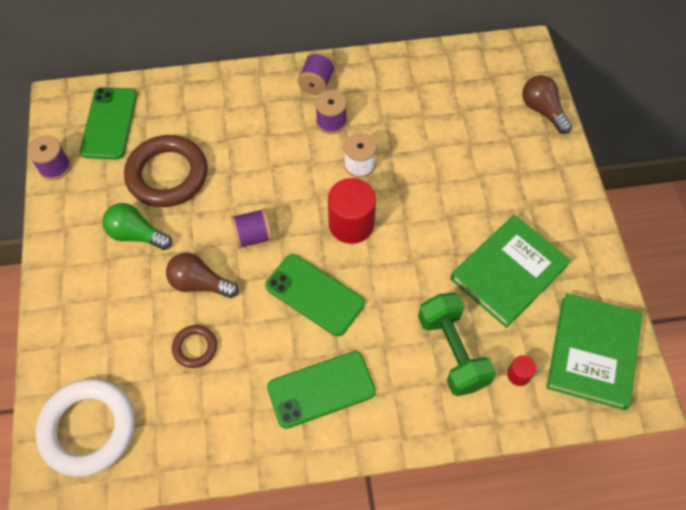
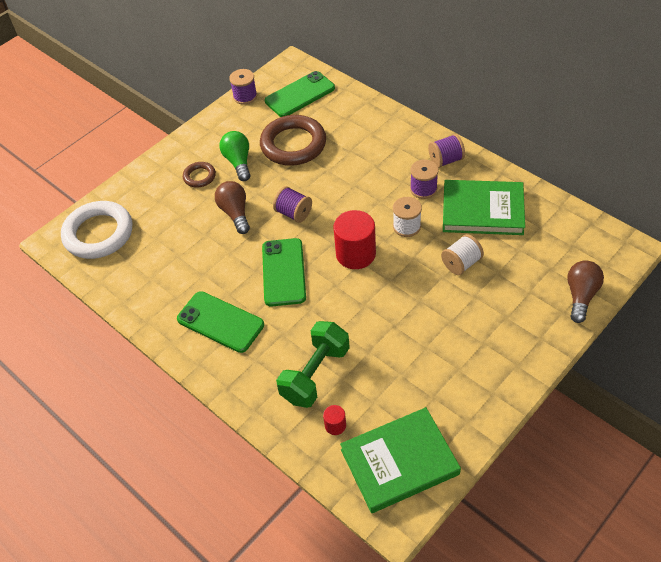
camera: 55 degrees right, 10 degrees down
brown ring [172,325,217,368] -> brown ring moved to [183,162,216,188]
green book [450,215,571,328] -> green book moved to [443,180,525,235]
none -> white spool [441,234,484,275]

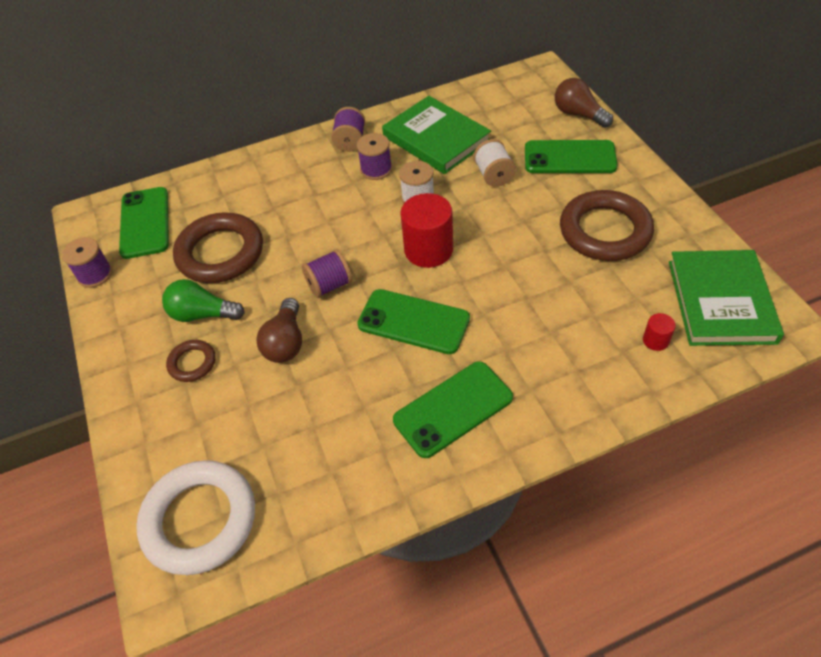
camera: 65 degrees left, 0 degrees up
brown light bulb [215,181,250,234] -> brown light bulb turned 90 degrees counterclockwise [256,298,302,363]
green dumbbell [276,321,350,408] -> none
green book [443,180,525,235] -> green book turned 75 degrees counterclockwise [382,96,491,174]
none -> green phone [525,140,618,173]
none -> brown ring [560,190,654,261]

